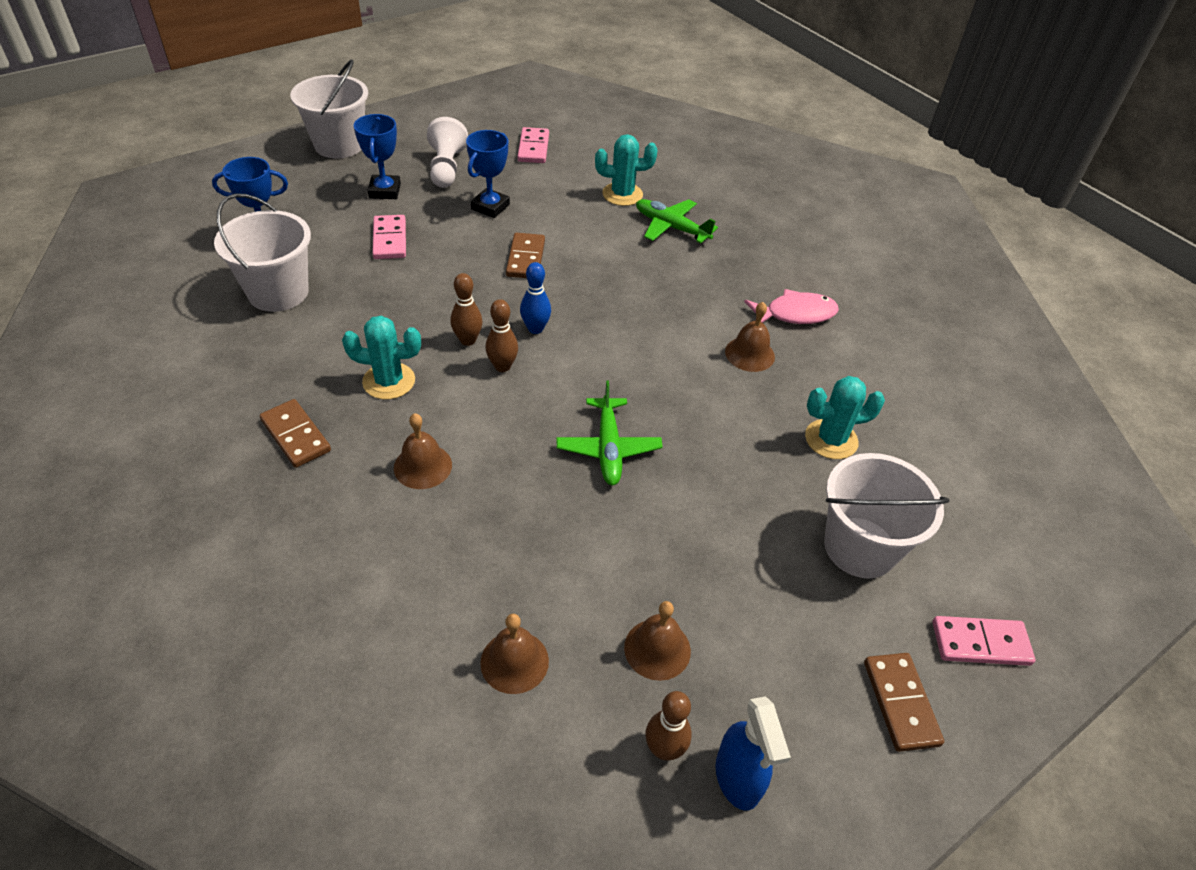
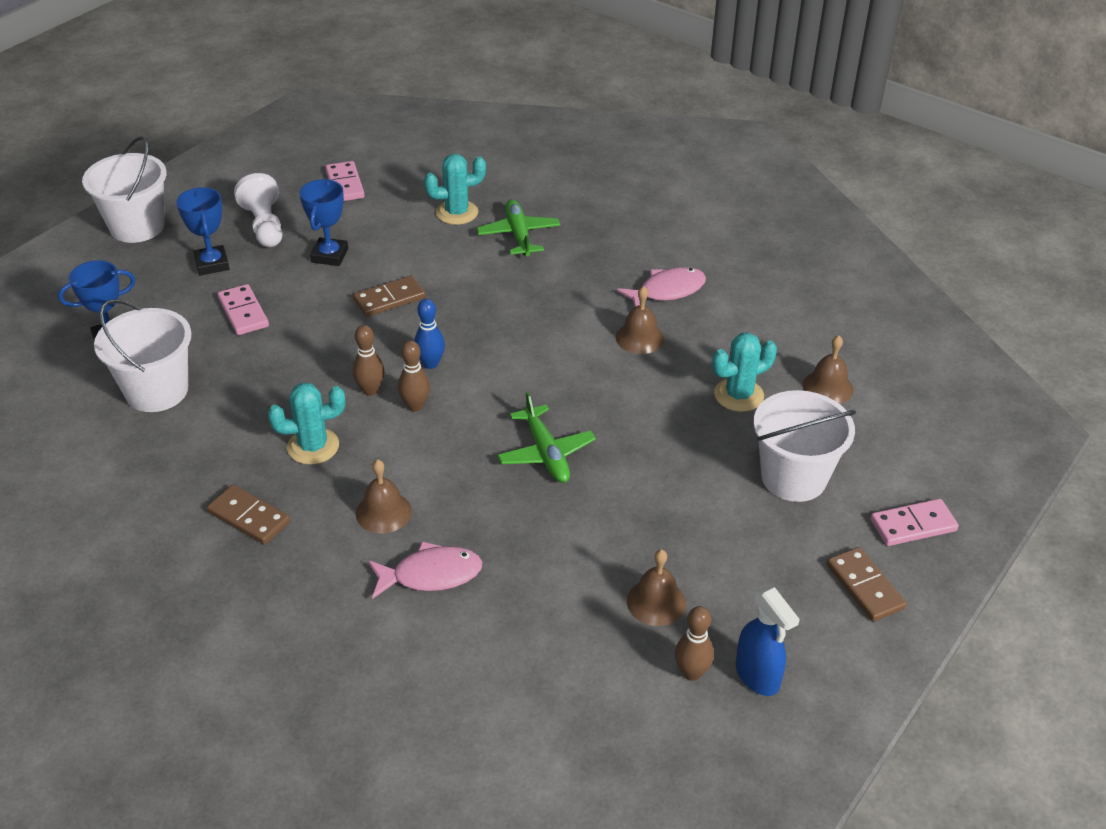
camera: 15 degrees left, 5 degrees down
brown bell [480,614,549,694] -> brown bell moved to [803,335,853,404]
brown domino [506,233,545,278] -> brown domino turned 75 degrees clockwise [353,275,426,317]
green plane [636,199,718,244] -> green plane turned 60 degrees clockwise [477,199,560,256]
none -> pink fish [368,542,482,599]

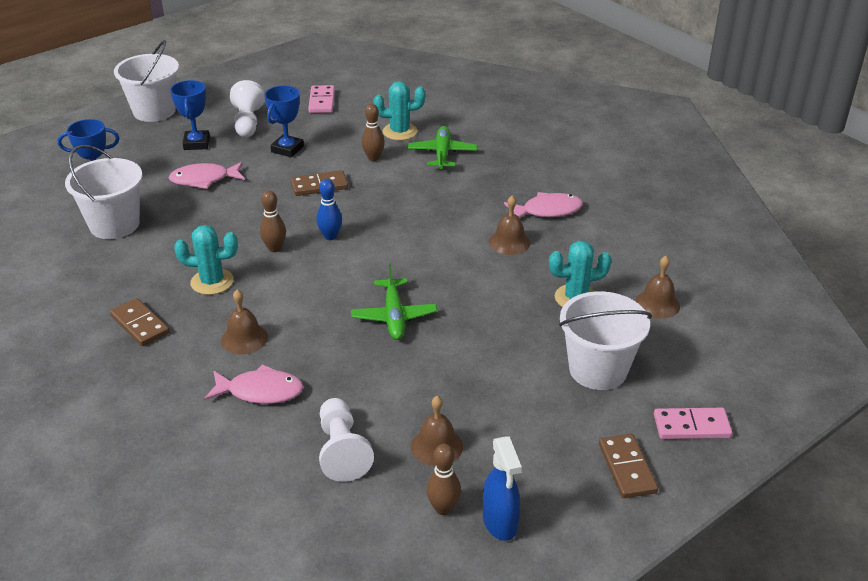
camera: 15 degrees right, 5 degrees down
pink domino [217,284,269,335] -> pink fish [169,162,245,189]
brown bowling pin [398,340,430,412] -> brown bowling pin moved to [362,104,385,161]
none -> white pawn [319,398,374,482]

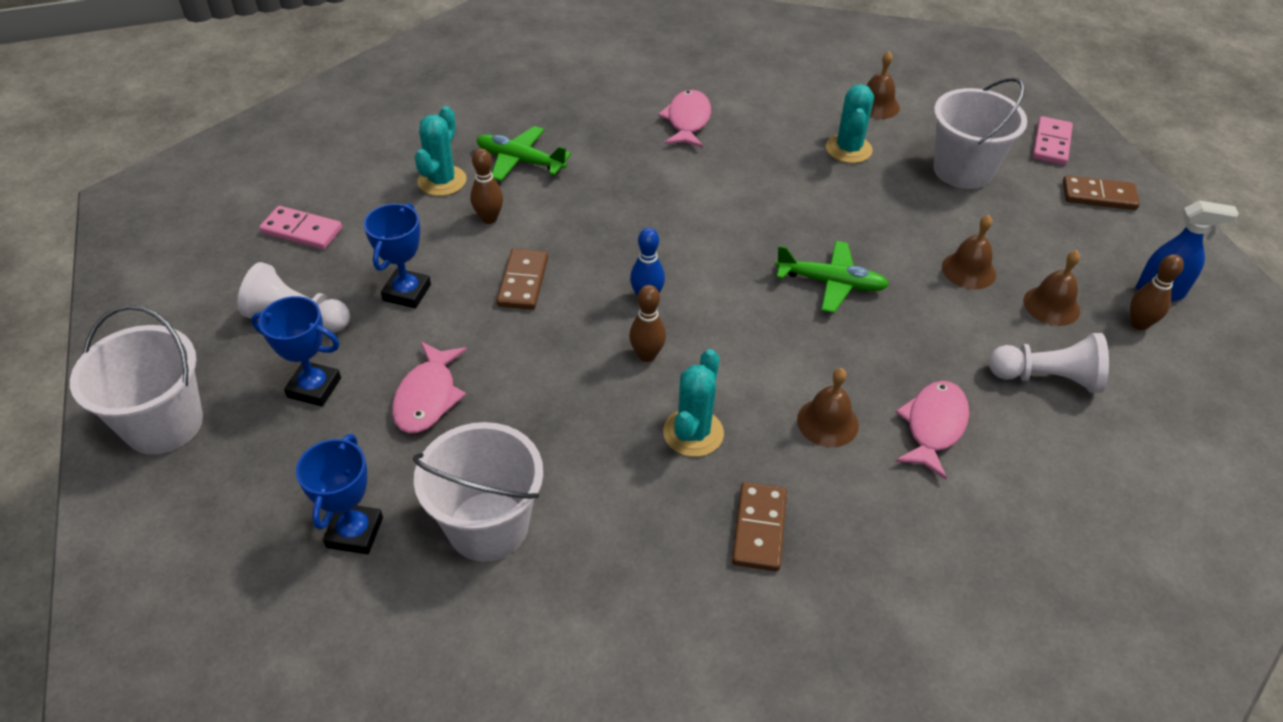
camera: 70 degrees left, 10 degrees up
brown domino [110,298,170,346] -> brown domino turned 60 degrees counterclockwise [732,482,787,571]
blue trophy [264,86,304,157] -> blue trophy turned 60 degrees clockwise [364,203,431,308]
brown bell [489,196,530,255] -> brown bell moved to [942,215,996,290]

